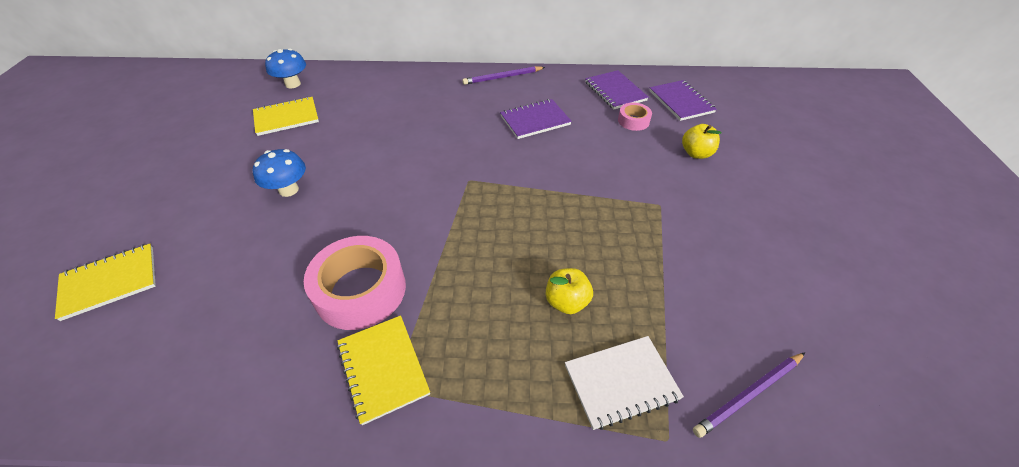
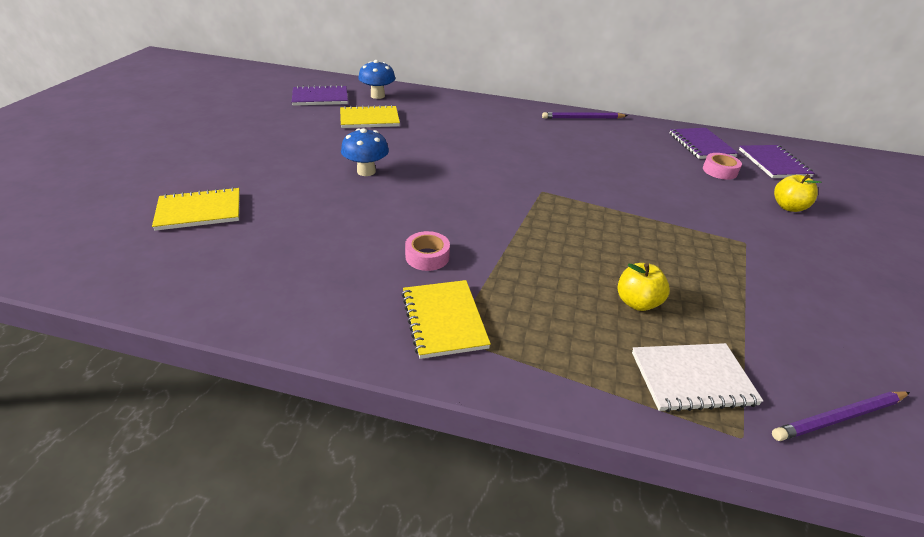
camera: 10 degrees right, 10 degrees down
pink tape [304,236,406,330] -> pink tape [405,231,450,271], size x0.49
purple notebook [500,99,572,139] -> purple notebook moved to [292,85,348,106]

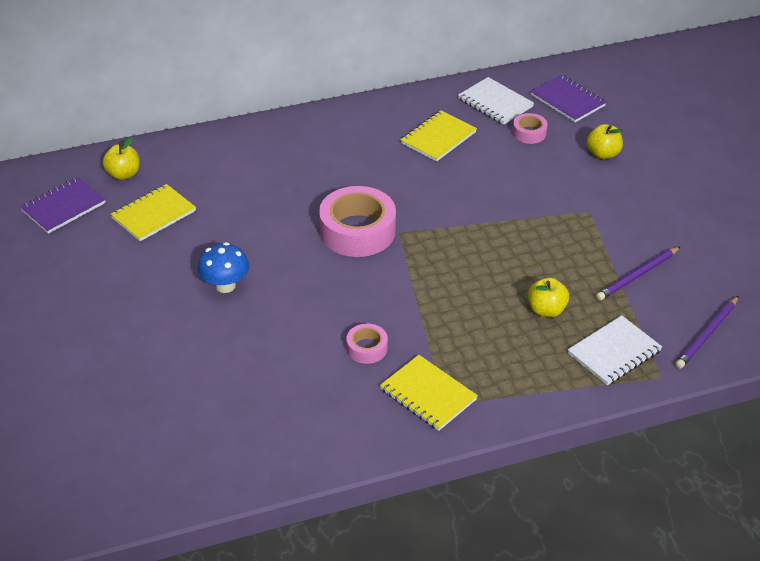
camera: 30 degrees left, 5 degrees up
yellow notebook [152,187,240,231] -> yellow notebook moved to [400,110,477,162]
blue mushroom [358,60,395,99] -> yellow apple [103,137,139,180]
purple pencil [542,112,628,119] -> purple pencil moved to [596,246,681,301]
purple notebook [670,128,738,159] -> white notebook [458,77,534,125]
none -> pink tape [319,186,396,257]

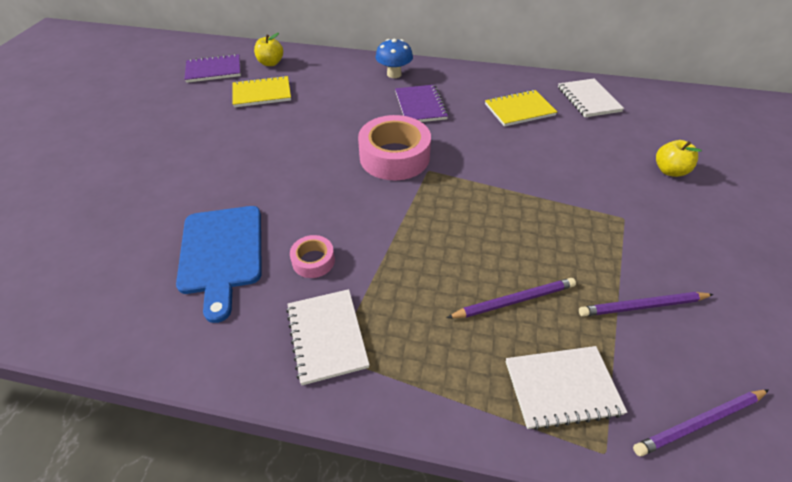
camera: 30 degrees right, 5 degrees up
blue mushroom [198,242,249,293] -> blue mushroom moved to [375,39,413,78]
yellow notebook [380,355,478,431] -> white notebook [286,289,370,385]
pink tape [512,113,548,144] -> none
yellow apple [528,278,569,317] -> purple pencil [447,278,576,318]
purple notebook [530,75,606,122] -> purple notebook moved to [395,85,449,122]
none -> blue cutting board [176,206,262,323]

